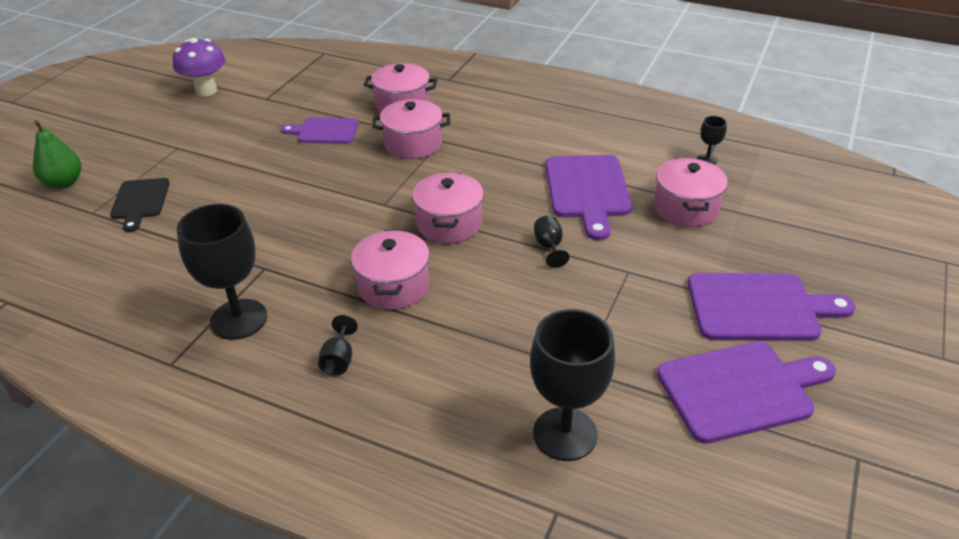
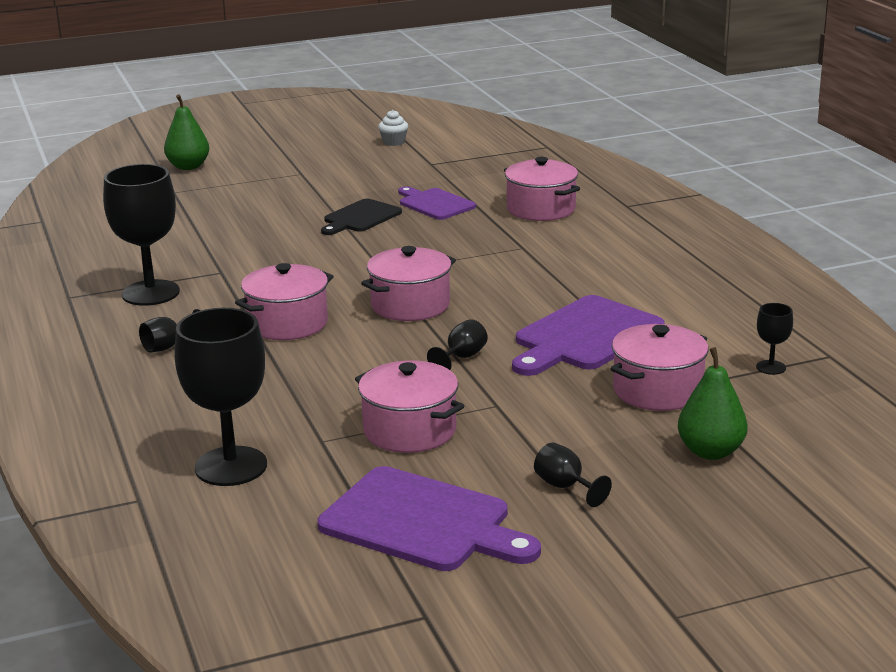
camera: 45 degrees right, 15 degrees down
black cutting board [110,178,170,232] -> black cutting board moved to [321,199,402,235]
purple mushroom [173,38,226,96] -> white cupcake [378,110,408,146]
pink pot [372,99,450,159] -> pink pot moved to [355,361,464,453]
purple cutting board [688,273,856,341] -> black goblet [534,442,612,507]
none -> green pear [678,347,748,460]

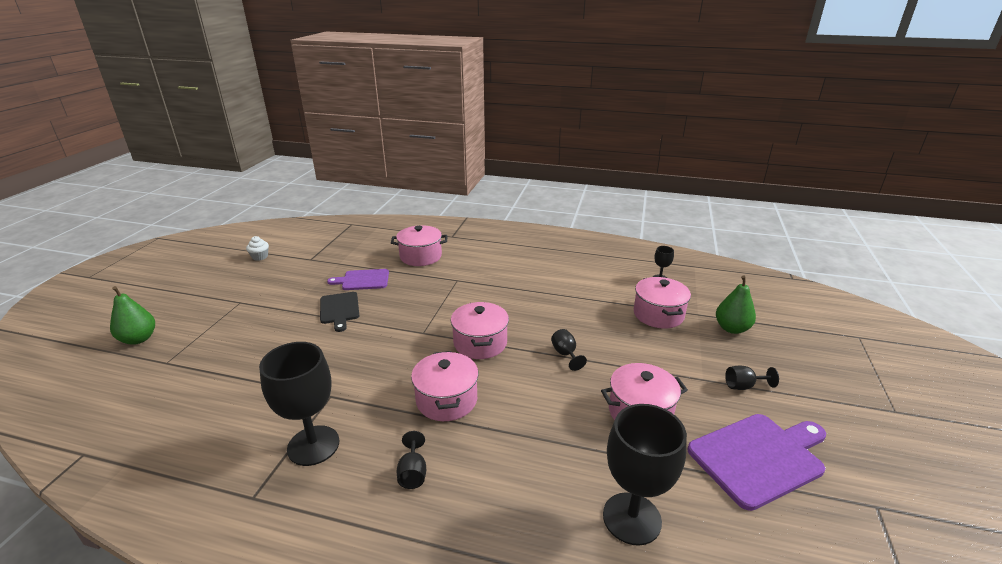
camera: 55 degrees left, 5 degrees up
purple cutting board [512,295,664,376] -> none

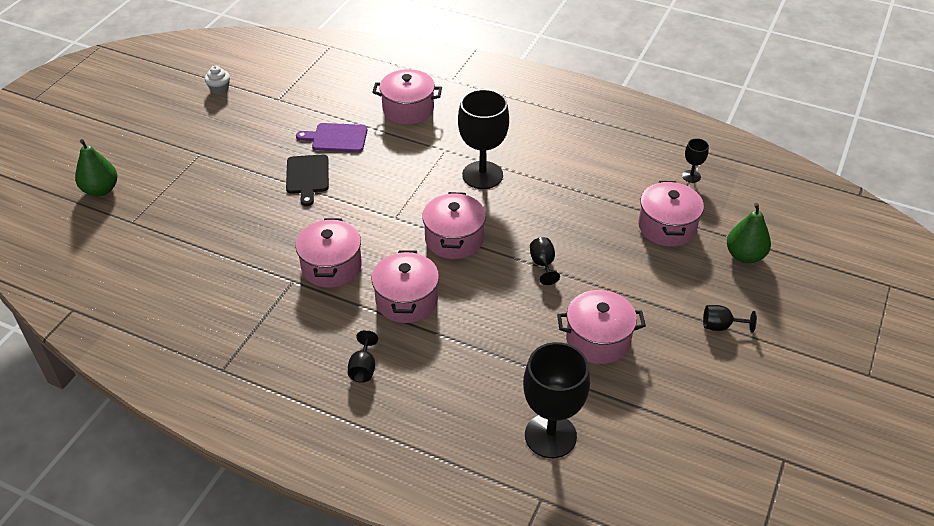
camera: 10 degrees right, 15 degrees up
black goblet [259,342,339,466] -> black goblet moved to [458,89,509,189]
purple cutting board [687,414,826,511] -> none
none -> pink pot [295,218,362,288]

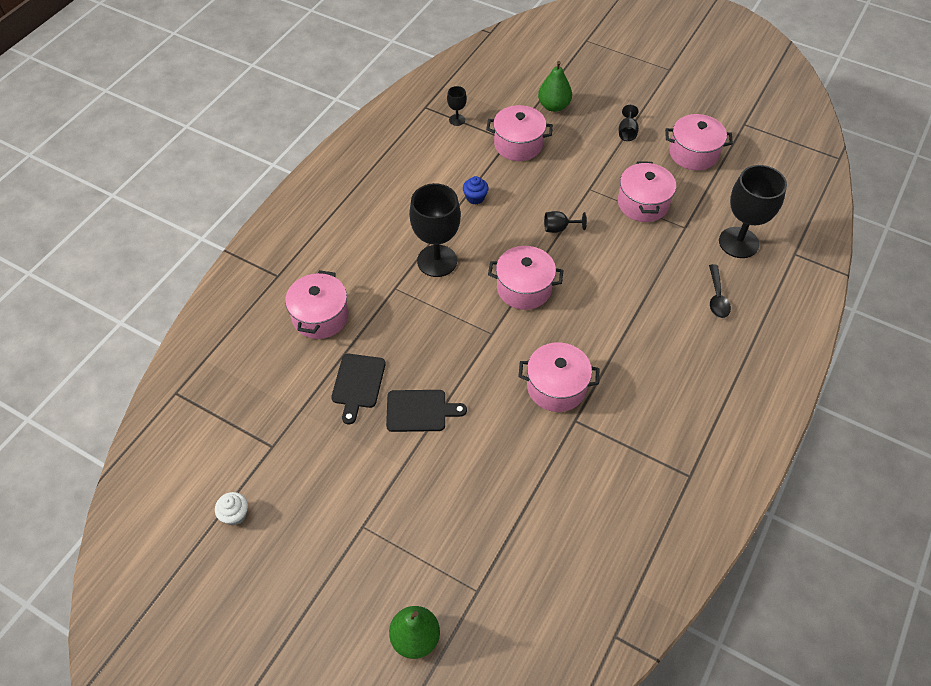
camera: 85 degrees left, 10 degrees up
purple cutting board [296,123,367,152] -> black cutting board [331,354,386,424]
black goblet [348,330,378,383] -> none
pink pot [372,250,439,323] -> pink pot moved to [665,114,733,170]
none -> blue cupcake [463,176,489,205]
none -> black spoon [709,264,731,318]

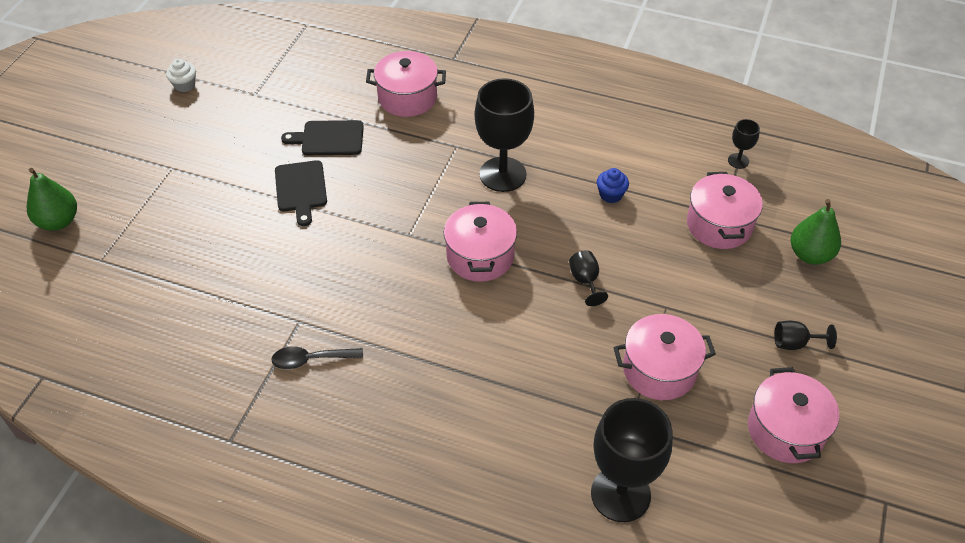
camera: 80 degrees right, 5 degrees down
pink pot [518,342,599,412] -> none
black spoon [709,264,731,318] -> black spoon moved to [271,347,363,369]

